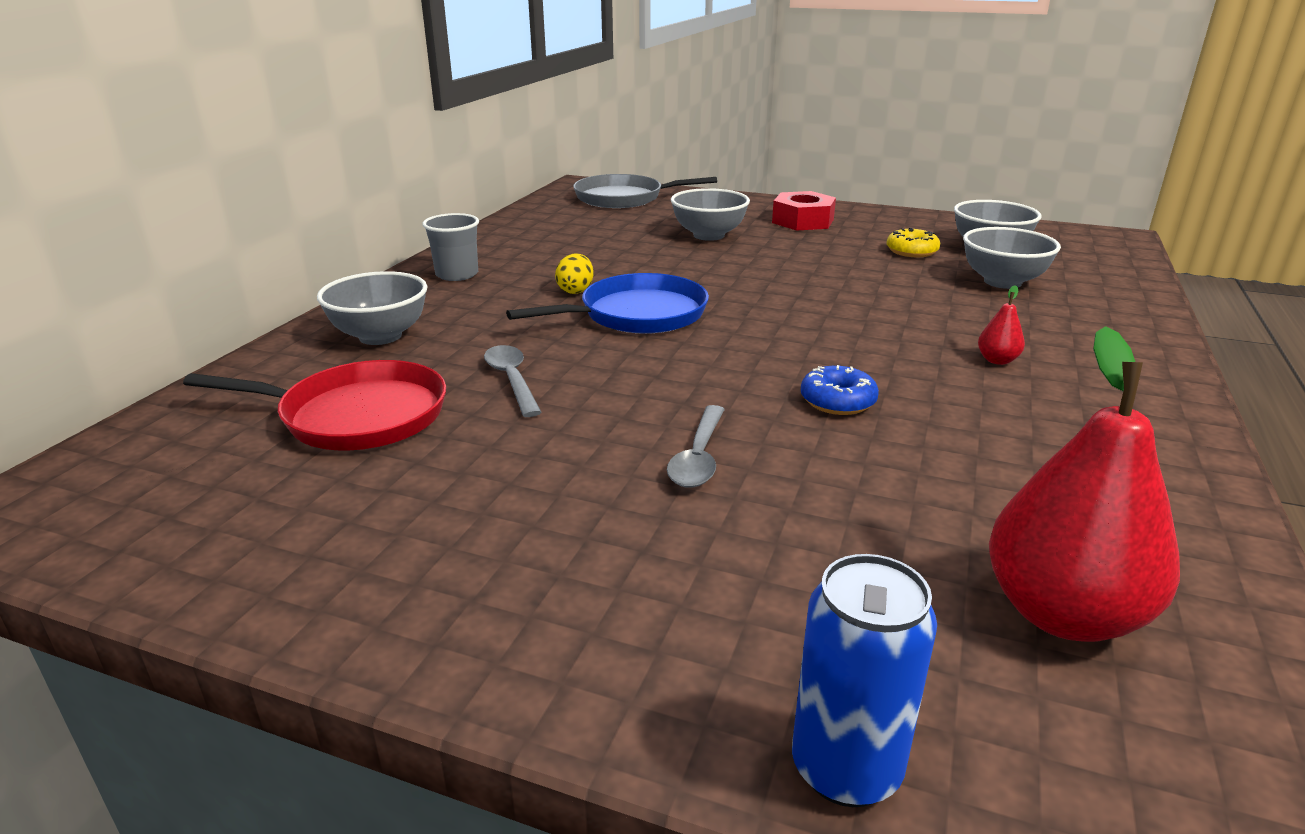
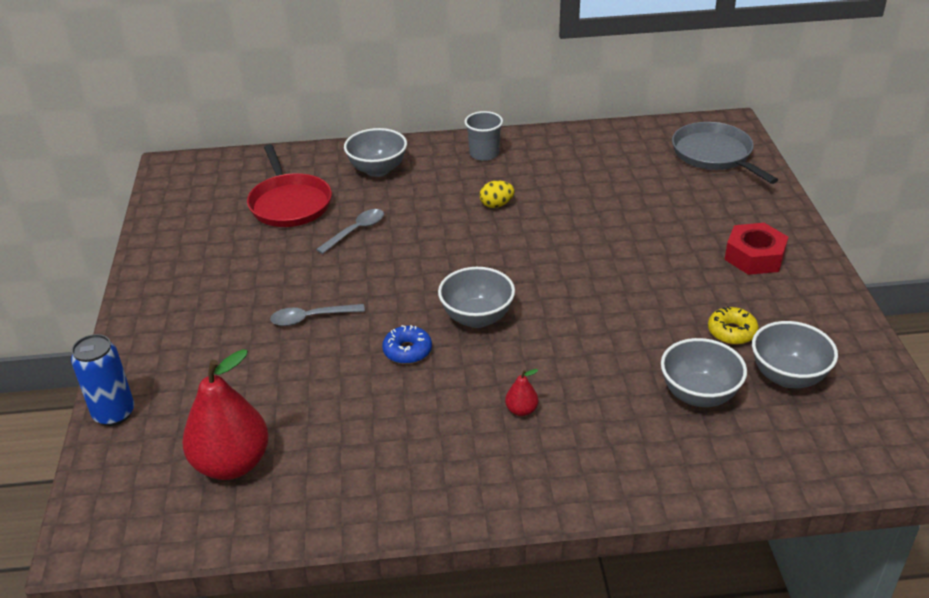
camera: 65 degrees right, 10 degrees up
blue pan [506,273,709,334] -> none
grey bowl [671,188,750,241] -> grey bowl moved to [438,267,515,328]

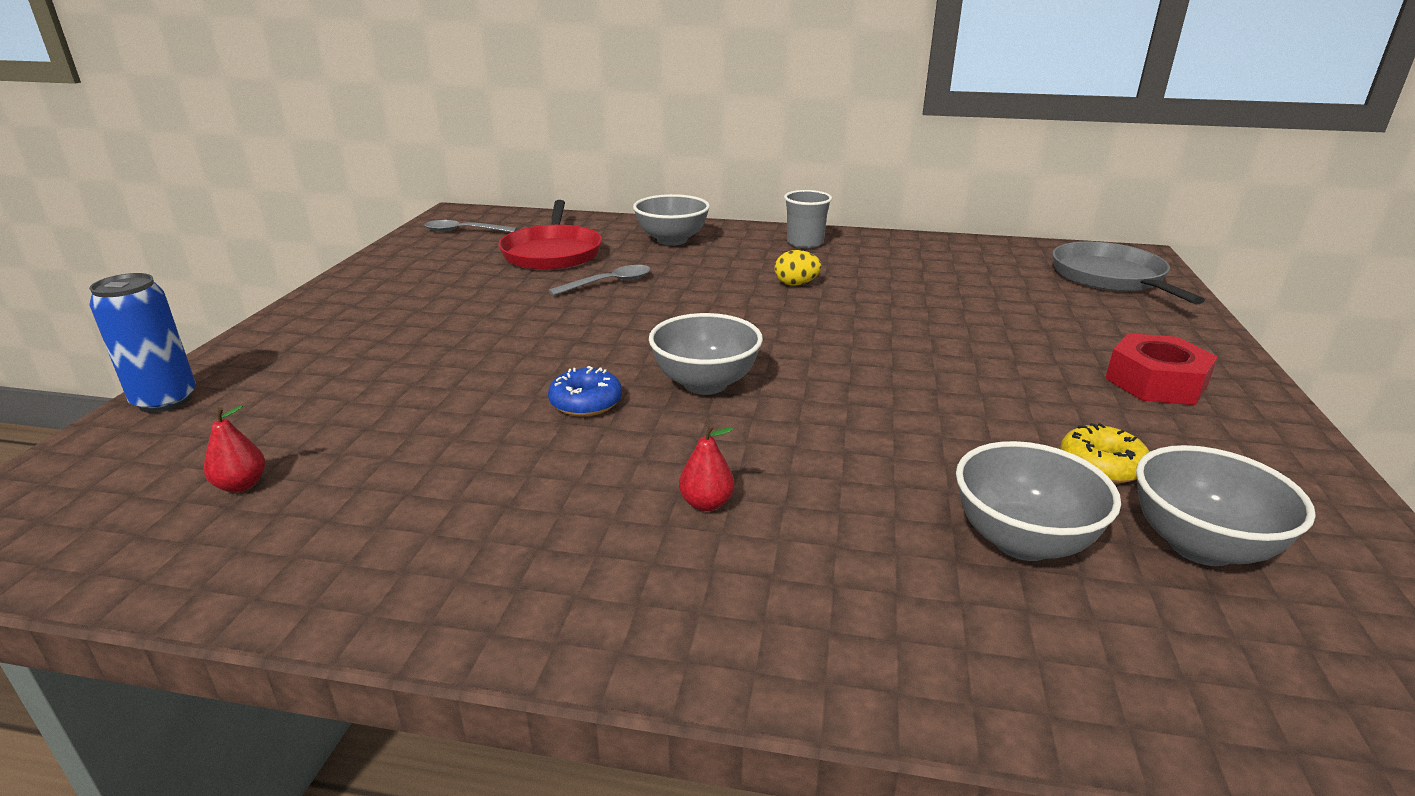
camera: 15 degrees right, 10 degrees down
red pear [182,349,269,480] -> red pear [204,405,265,492], size x0.42
grey spoon [270,304,365,326] -> grey spoon moved to [425,220,517,232]

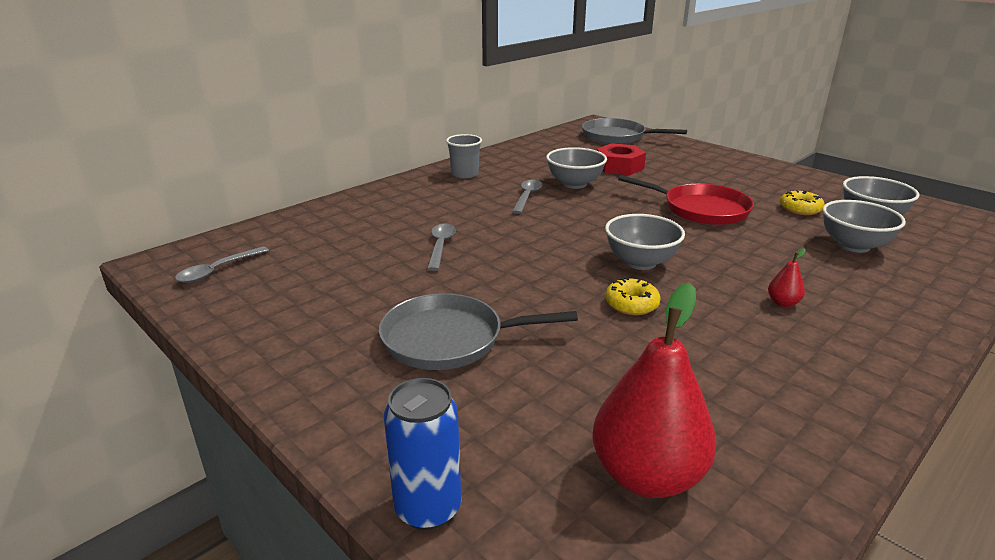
camera: 55 degrees left, 0 degrees up
red pear [204,405,265,492] -> red pear [592,282,716,498], size x2.39
red pan [498,200,602,270] -> red pan moved to [618,175,754,225]
blue donut [548,366,622,416] -> yellow donut [605,277,660,315]
grey bowl [633,194,710,246] -> grey bowl moved to [546,147,607,189]
yellow egg [774,250,822,286] -> grey spoon [512,180,543,214]
red nut [1105,333,1218,405] -> red nut moved to [596,143,646,175]
none -> grey pan [379,293,578,370]

